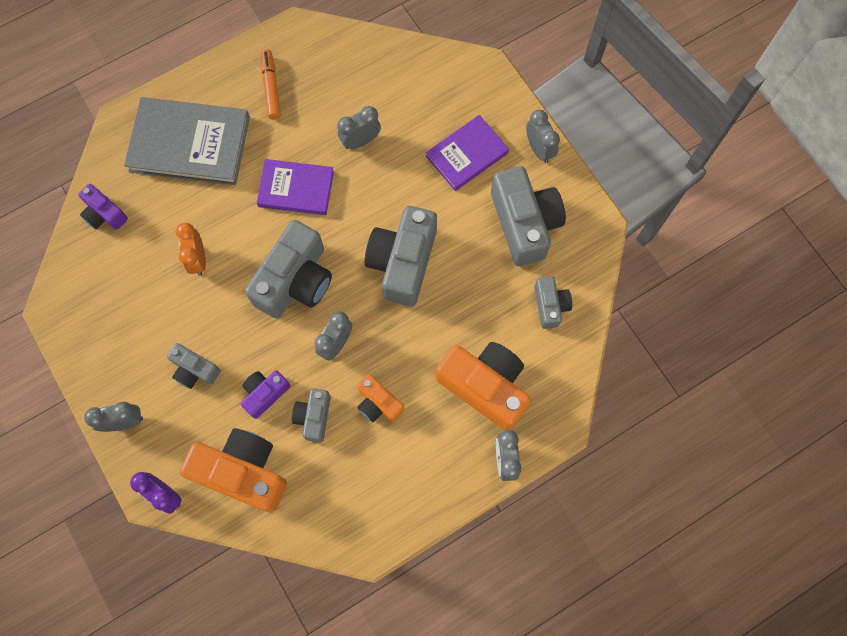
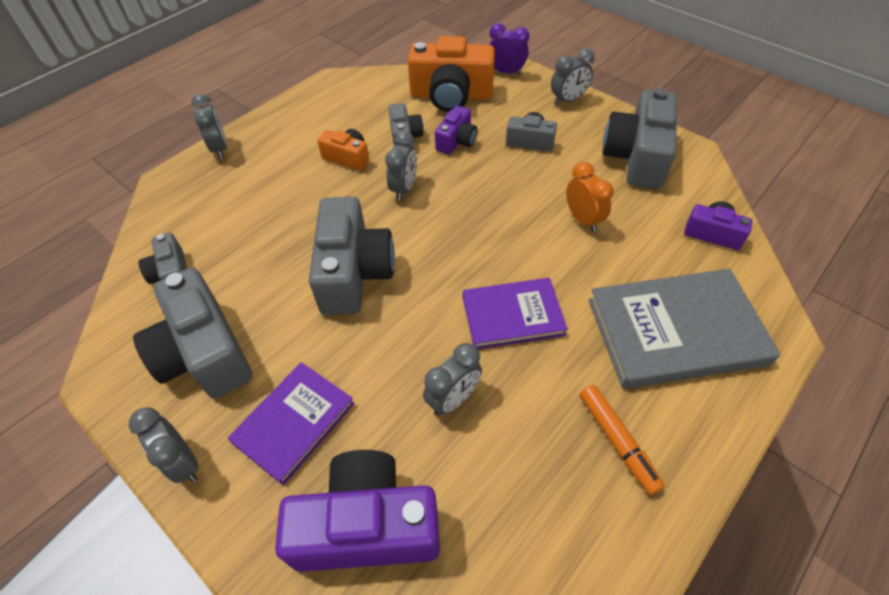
camera: 165 degrees right, 20 degrees down
grey camera [245,220,332,319] -> grey camera moved to [603,88,677,189]
orange camera [436,342,531,430] -> none
none -> purple camera [275,450,440,572]

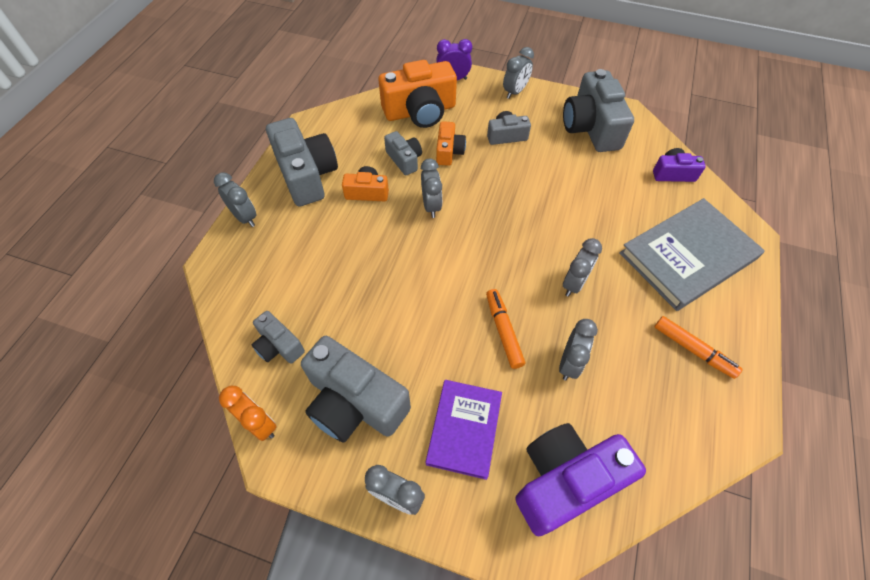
camera: 25 degrees left, 5 degrees up
grey camera [309,197,395,315] -> grey camera moved to [266,118,338,207]
purple camera [435,106,477,155] -> orange camera [436,121,466,166]
purple book [463,278,567,349] -> grey clock [563,238,602,297]
orange clock [566,162,614,232] -> orange clock moved to [219,386,277,441]
none -> orange marker [486,289,525,369]

